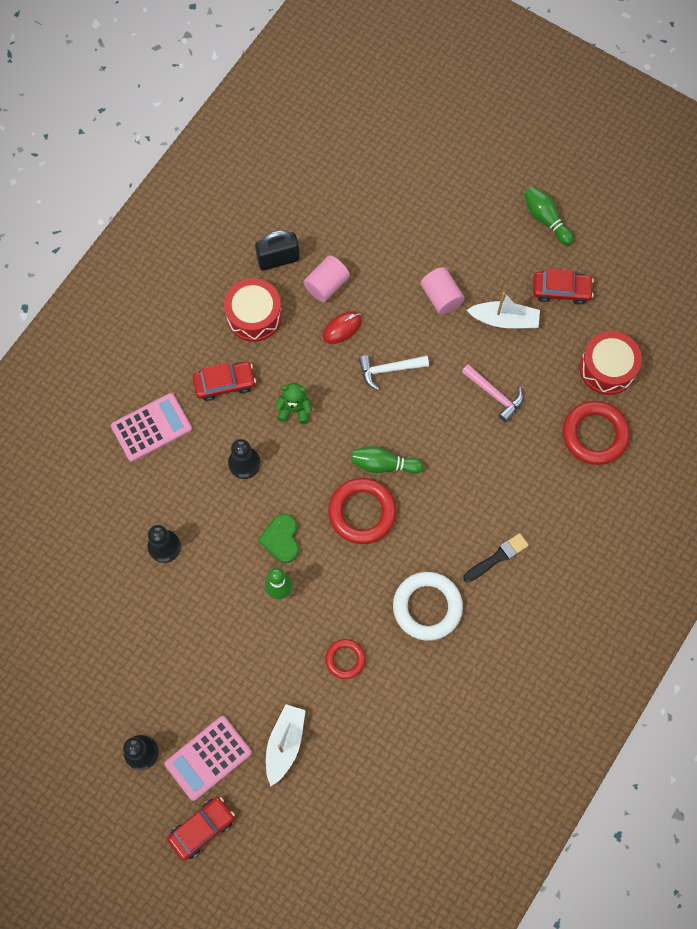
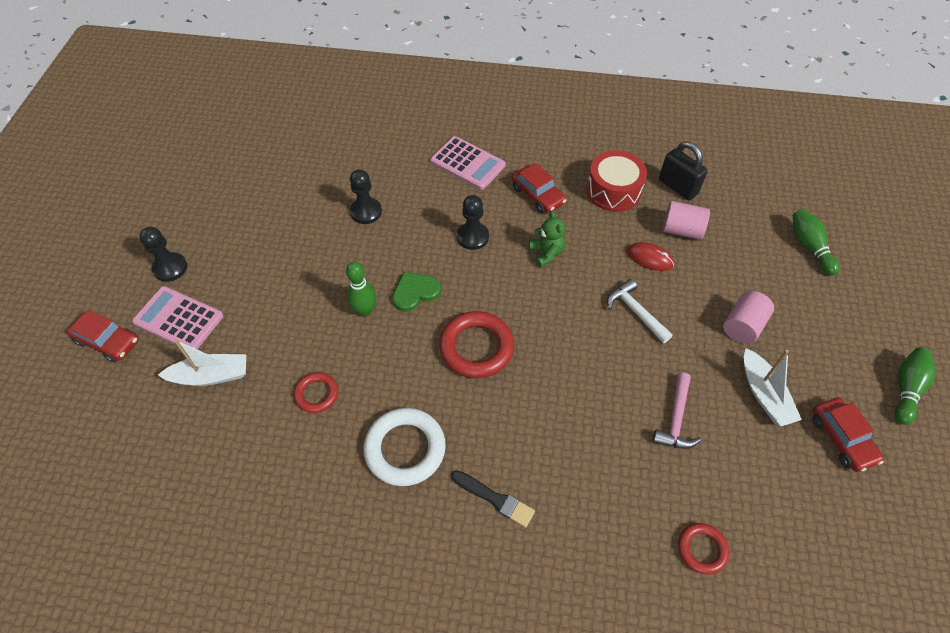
camera: 65 degrees right, 15 degrees down
green bowling pin [351,446,424,474] -> green bowling pin moved to [792,209,840,275]
red ring [562,401,630,465] -> red ring [678,523,729,574], size x0.57
red drum [580,331,642,395] -> none

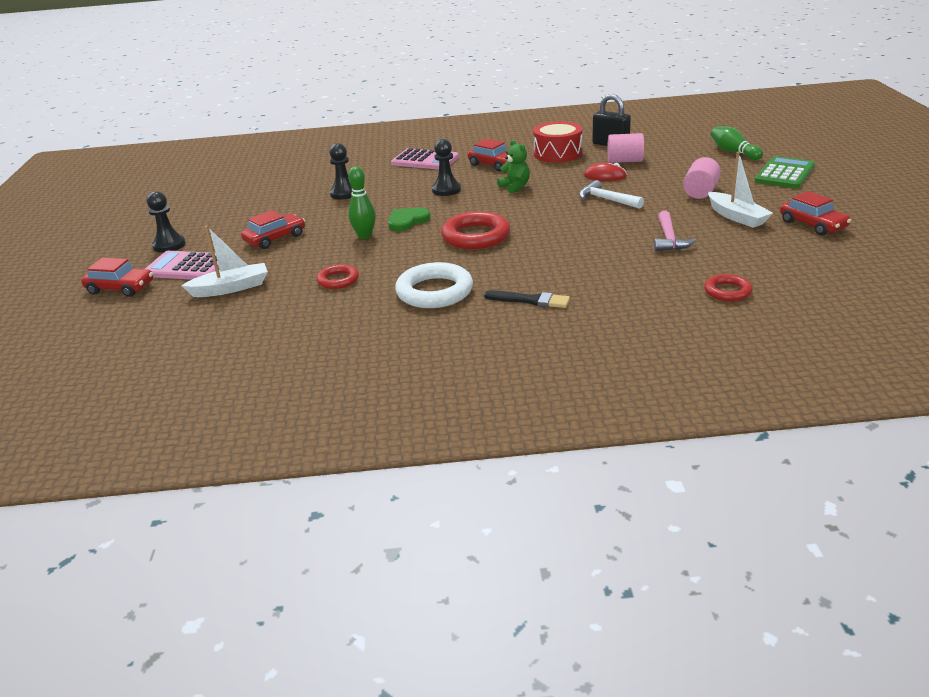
camera: 10 degrees left, 25 degrees down
green bowling pin [895,347,935,425] -> none
none -> red car [241,210,305,249]
none -> green calculator [755,156,815,188]

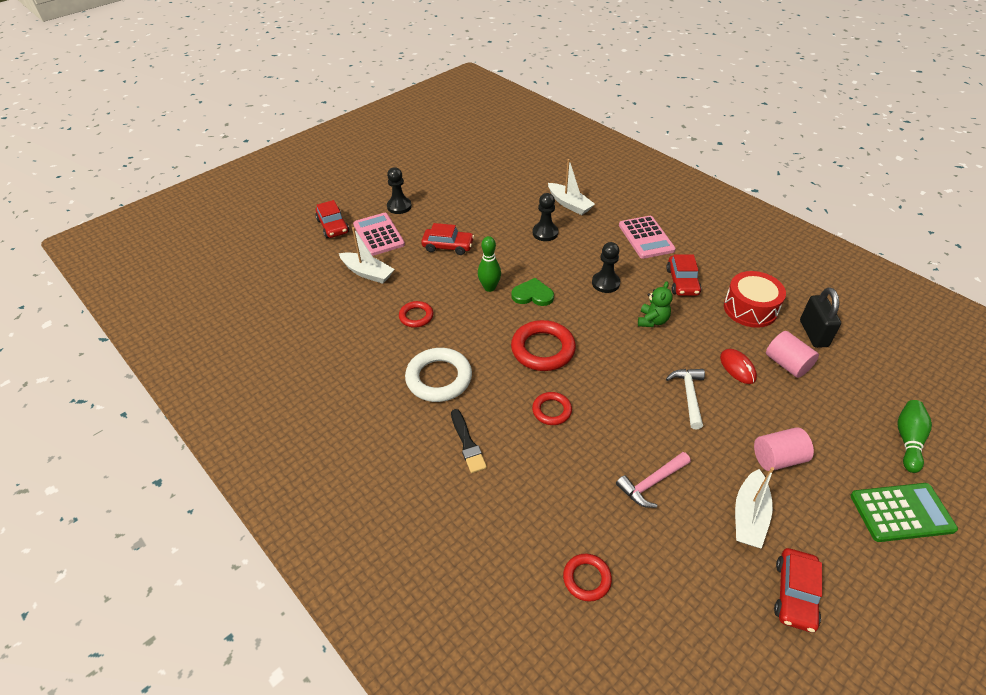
camera: 50 degrees right, 15 degrees up
none -> red ring [532,392,572,425]
none -> white boat [548,159,595,215]

